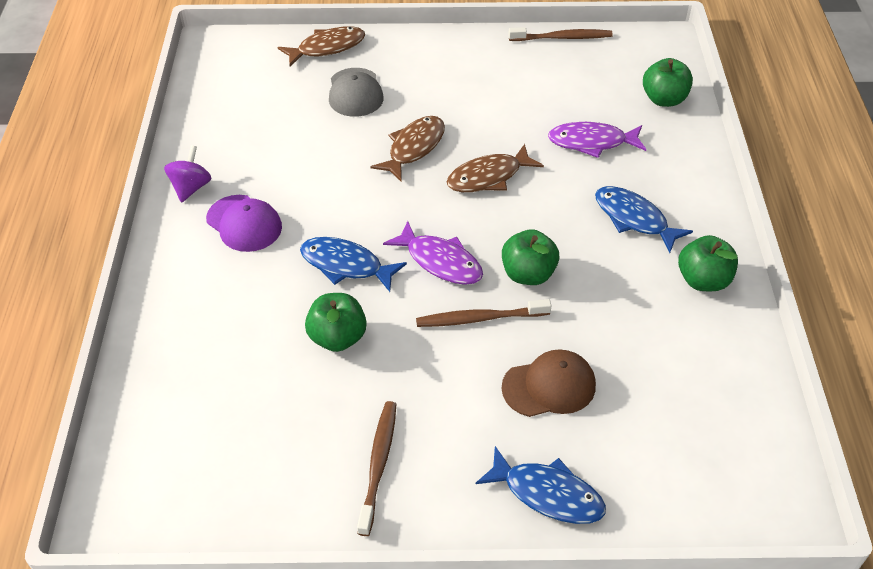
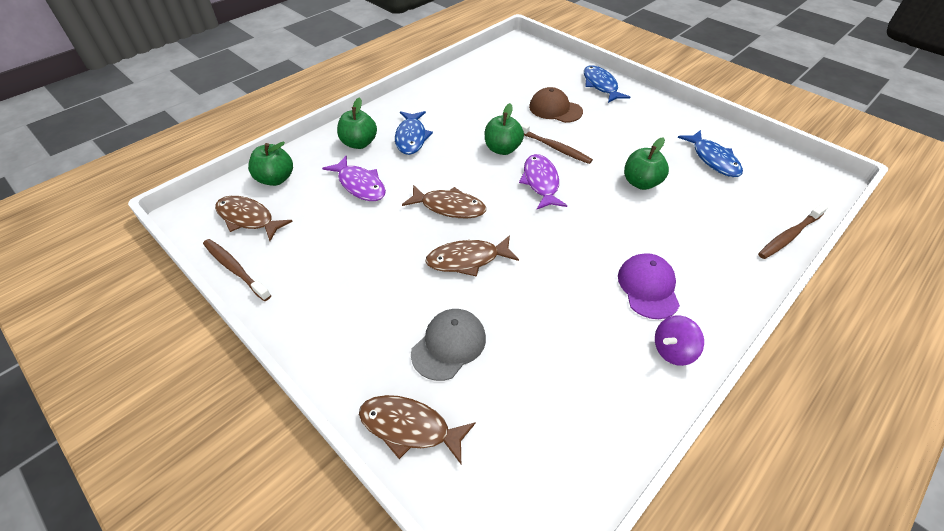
camera: 135 degrees left, 0 degrees up
blue fish [300,237,407,292] -> blue fish moved to [678,130,743,177]
brown toothbrush [357,401,396,536] -> brown toothbrush moved to [758,204,828,259]
green apple [678,235,738,291] -> green apple moved to [337,97,377,149]
none -> brown fish [215,196,293,241]

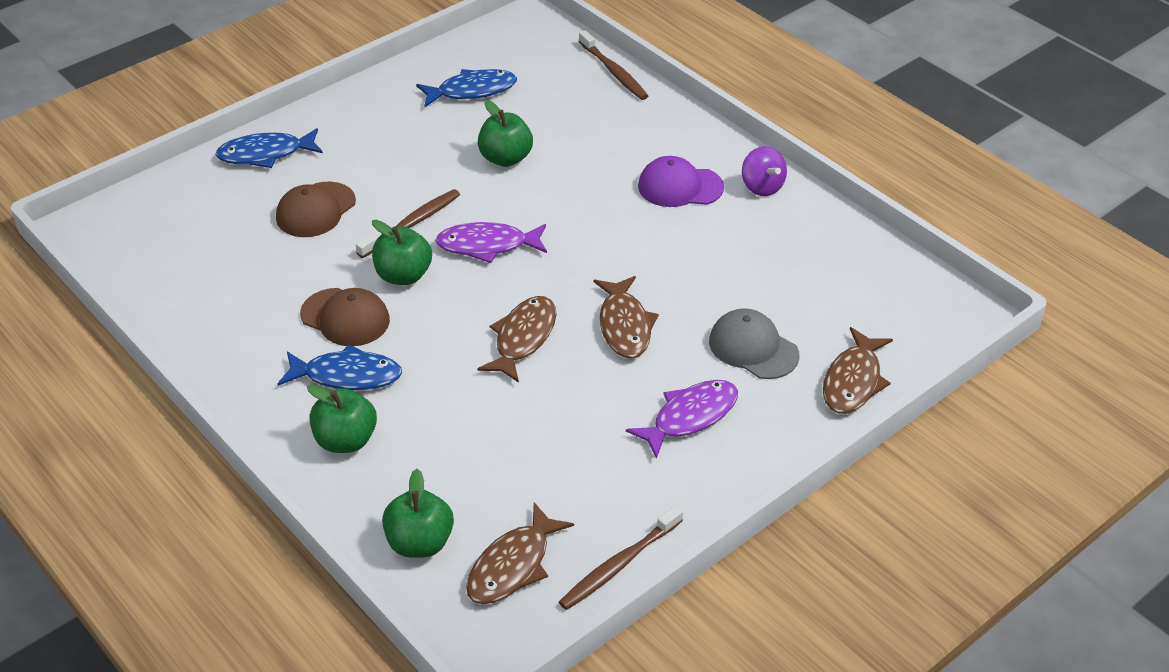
camera: 85 degrees left, 5 degrees down
purple fish [322,156,386,201] -> purple fish moved to [626,380,738,459]
none -> brown cap [300,288,390,346]

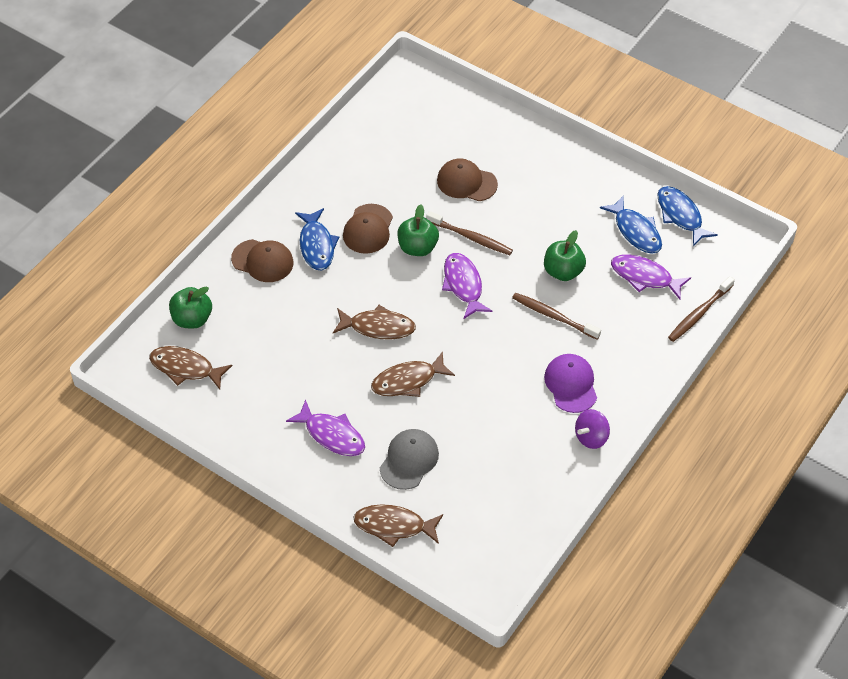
camera: 75 degrees right, 10 degrees up
blue fish [215,128,323,168] -> blue fish moved to [657,186,718,247]
green apple [307,384,377,453] -> brown cap [231,239,294,282]
brown toothbrush [559,505,683,610] -> brown toothbrush moved to [512,293,601,339]
none -> purple fish [611,254,691,299]

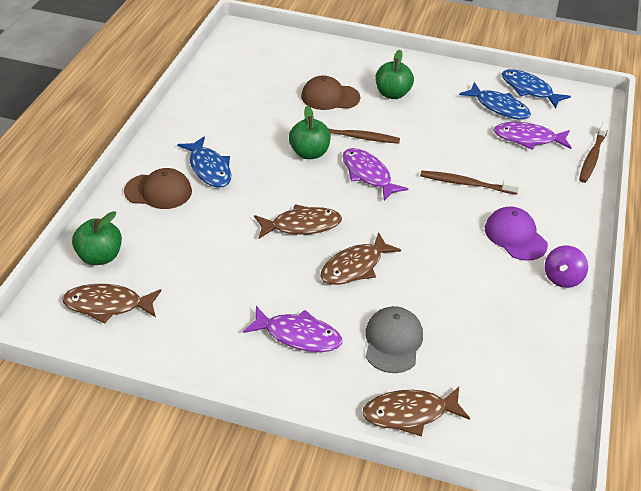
camera: 20 degrees left, 10 degrees down
brown cap [343,204,393,254] -> none
green apple [544,230,586,281] -> green apple moved to [375,50,414,99]

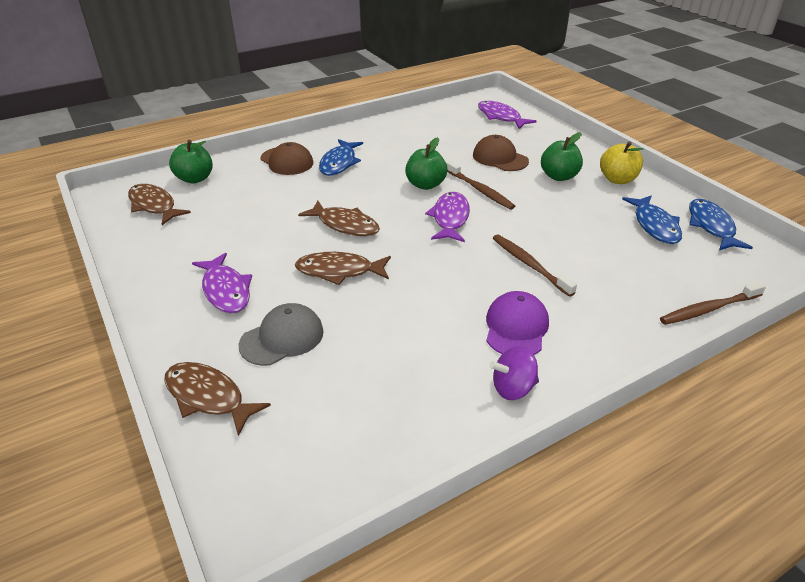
camera: 45 degrees right, 5 degrees down
purple fish [493,122,571,150] -> purple fish moved to [478,101,536,129]
none -> yellow apple [600,141,644,184]

